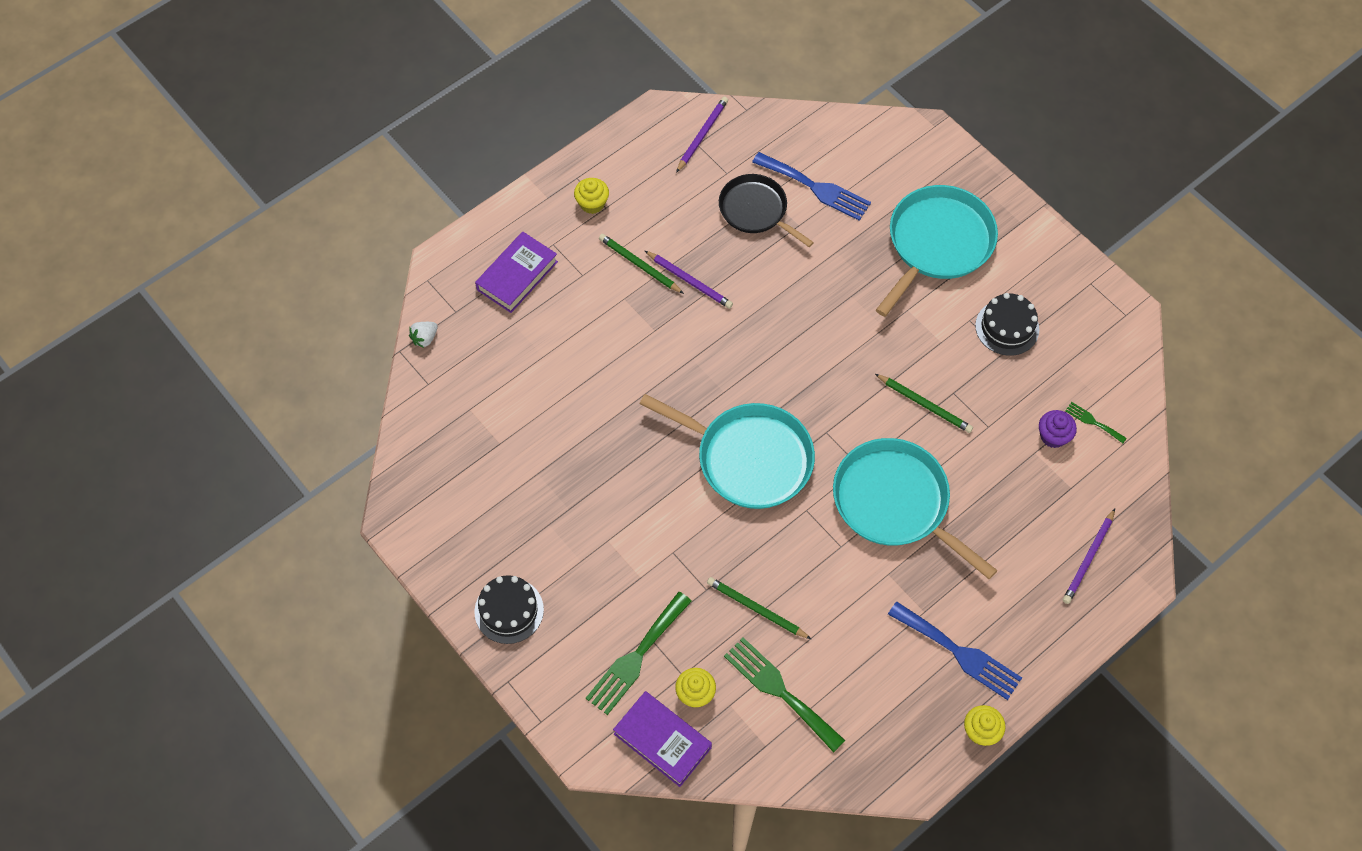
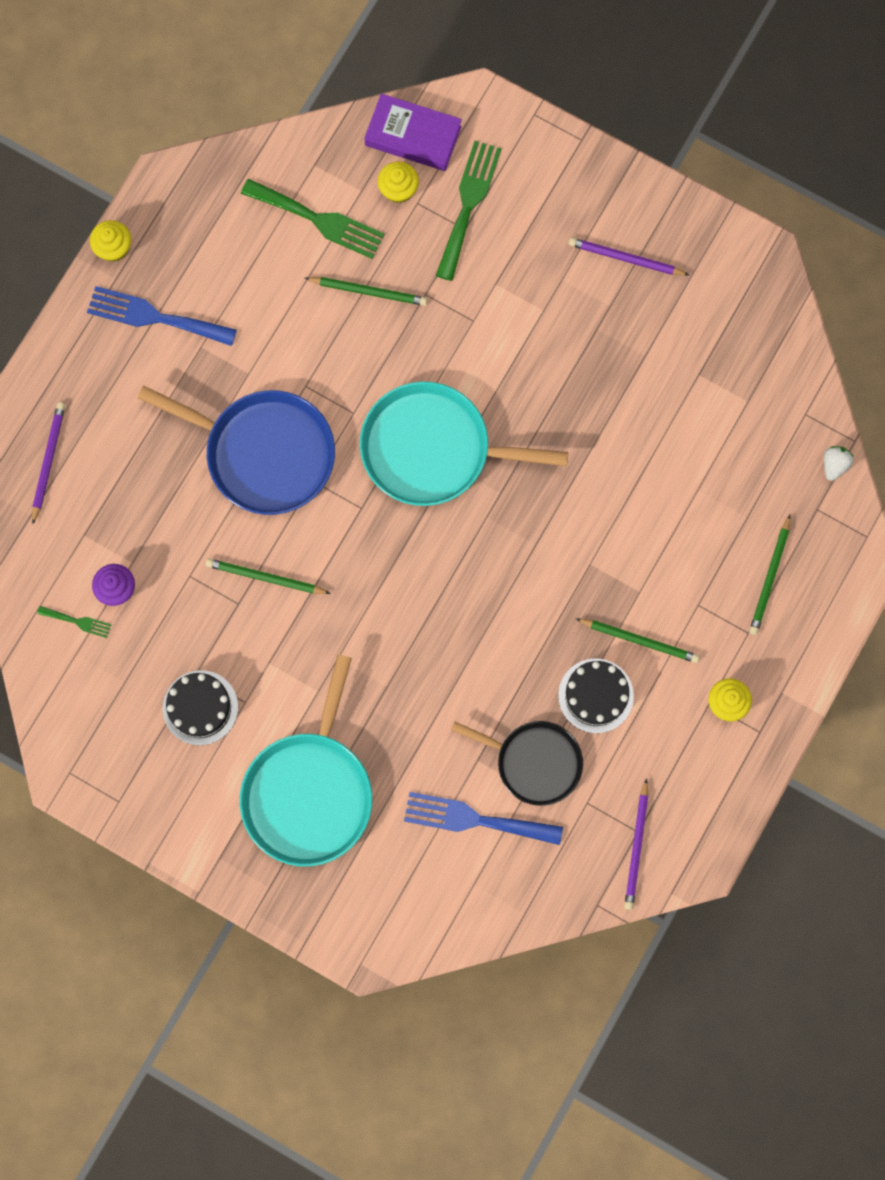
camera: 160 degrees right, 15 degrees up
black cake [474,575,544,644] -> black cake moved to [558,658,634,733]
purple book [475,232,558,313] -> green pencil [749,515,790,635]
purple pencil [645,251,733,309] -> purple pencil moved to [569,237,689,276]
turquoise pan [833,438,998,579] -> blue pan [138,386,335,515]

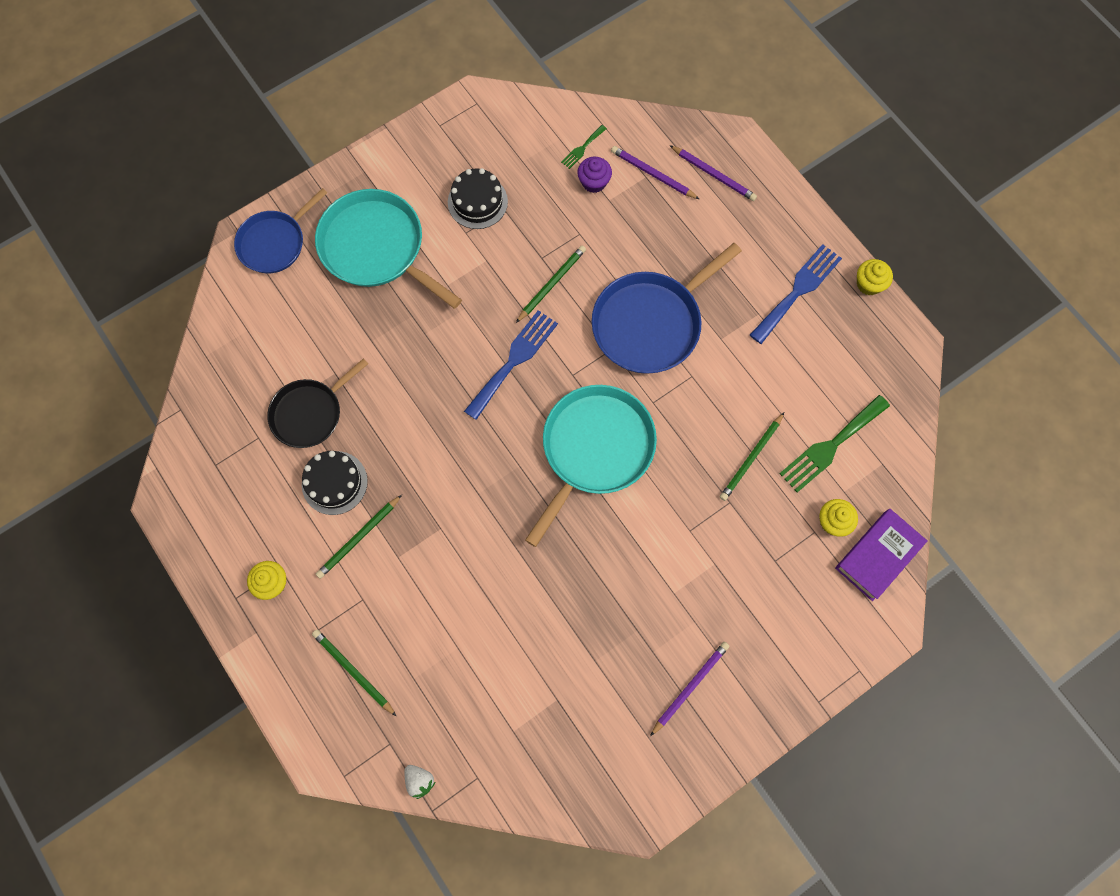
camera: 115 degrees right, 5 degrees down
blue fork [404,792,563,845] -> blue fork moved to [464,310,558,420]
green fork [436,141,501,281] -> none
purple pencil [624,778,649,910] -> purple pencil moved to [611,146,699,199]
none -> blue pan [234,188,327,273]

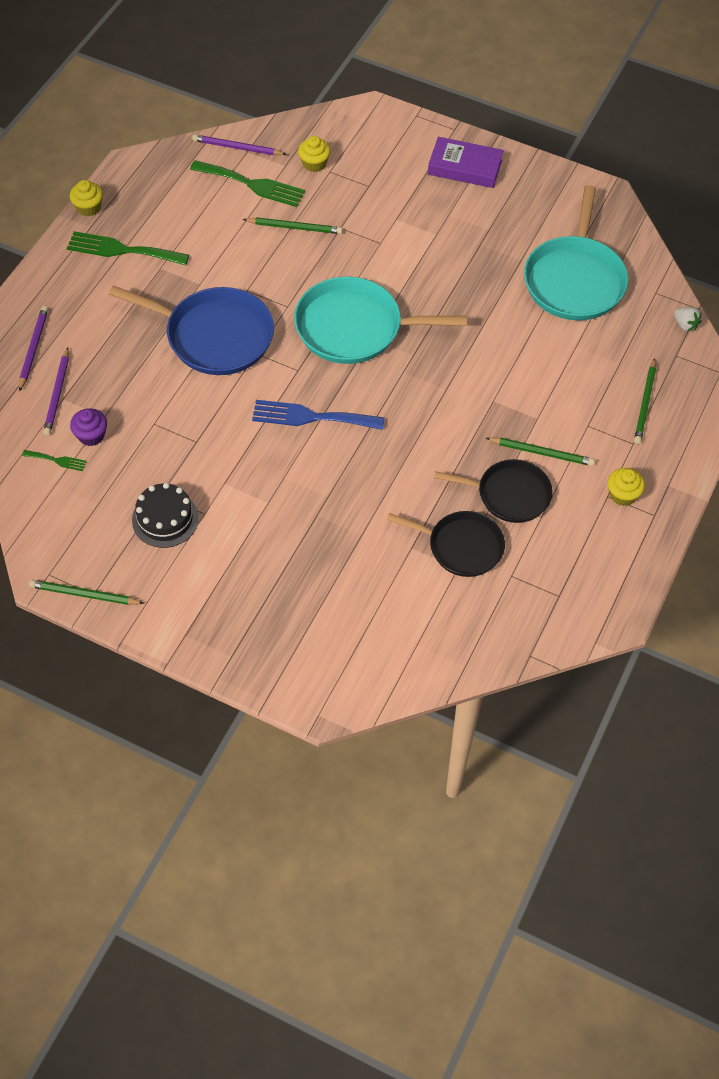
camera: 120 degrees left, 15 degrees down
blue pan [234,188,327,273] -> none
black cake [302,451,368,515] -> black pan [434,459,553,523]
turquoise pan [315,189,462,309] -> turquoise pan moved to [524,185,628,321]
white strawberry [404,765,435,799] -> white strawberry turned 120 degrees clockwise [674,307,702,331]
green pencil [516,245,586,323] -> green pencil moved to [29,580,144,605]
purple pencil [650,642,729,736] -> purple pencil moved to [192,134,287,155]
blue fork [750,244,842,344] -> green fork [67,231,189,265]
purple book [835,509,927,601] -> purple book moved to [428,137,504,188]

